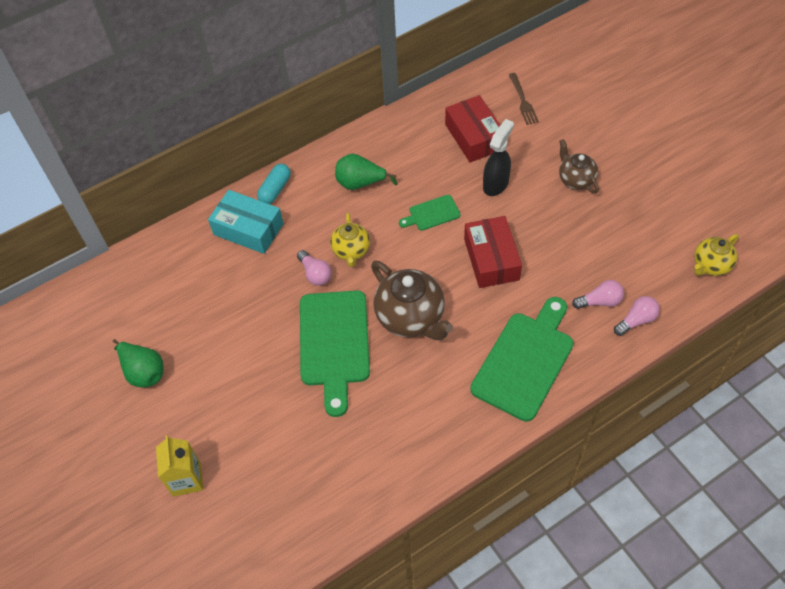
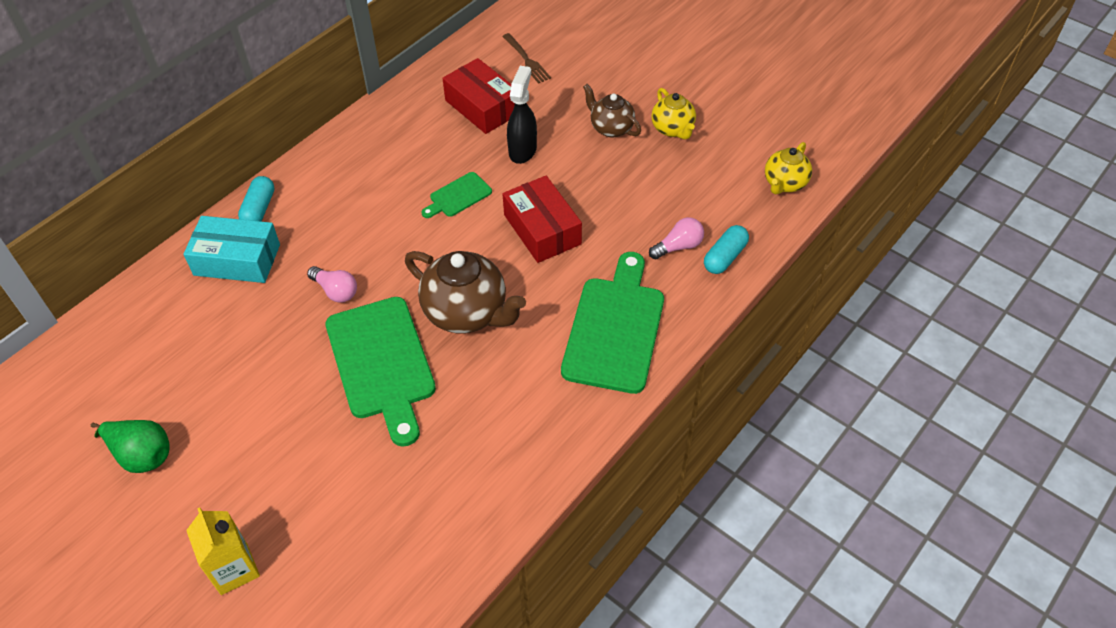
camera: 20 degrees left, 5 degrees down
yellow teapot [330,213,370,267] -> yellow teapot moved to [651,88,696,140]
green pear [335,154,397,190] -> none
pink light bulb [614,296,660,336] -> turquoise capsule [704,225,749,274]

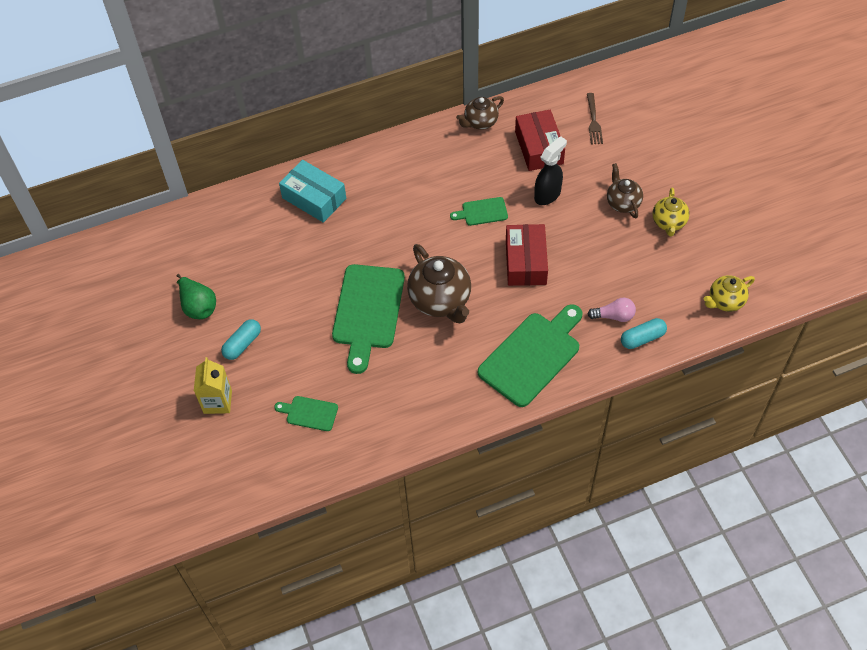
camera: 30 degrees right, 5 degrees up
turquoise capsule [238,176,275,221] -> turquoise capsule moved to [221,319,261,360]
pink light bulb [307,266,357,303] -> none
none -> green cutting board [274,396,338,431]
none -> brown teapot [456,96,504,130]

